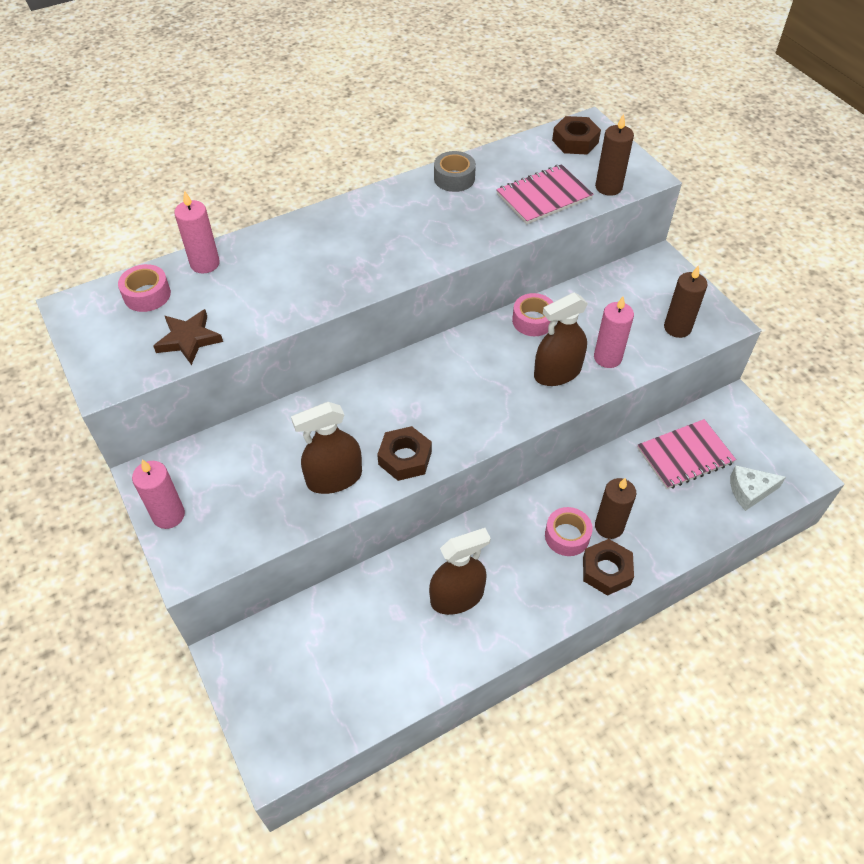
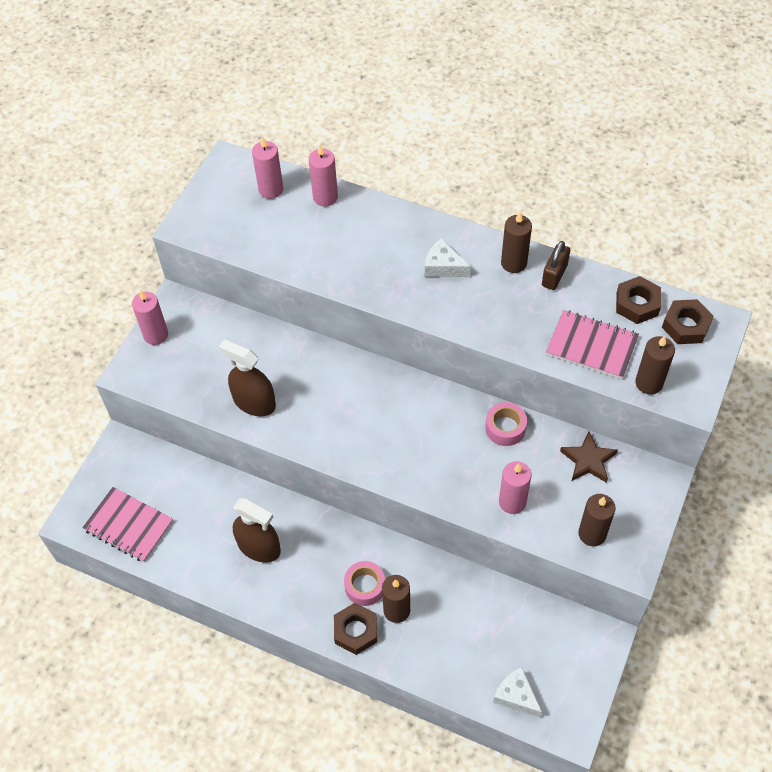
camera: 55 degrees right, 5 degrees up
pink tape [118,264,171,312] -> pink candle [252,136,283,199]
brown star [153,309,223,365] -> brown star moved to [560,431,617,483]
brown nut [377,426,432,481] -> brown nut moved to [616,276,661,324]
grey tape [434,151,476,192] -> brown padlock [542,241,570,290]
brown spray bottle [534,293,588,386] -> none
pink notebook [637,419,736,489] -> pink notebook moved to [82,487,173,562]
none -> white cheese [425,238,471,277]
none -> brown candle [501,212,532,273]

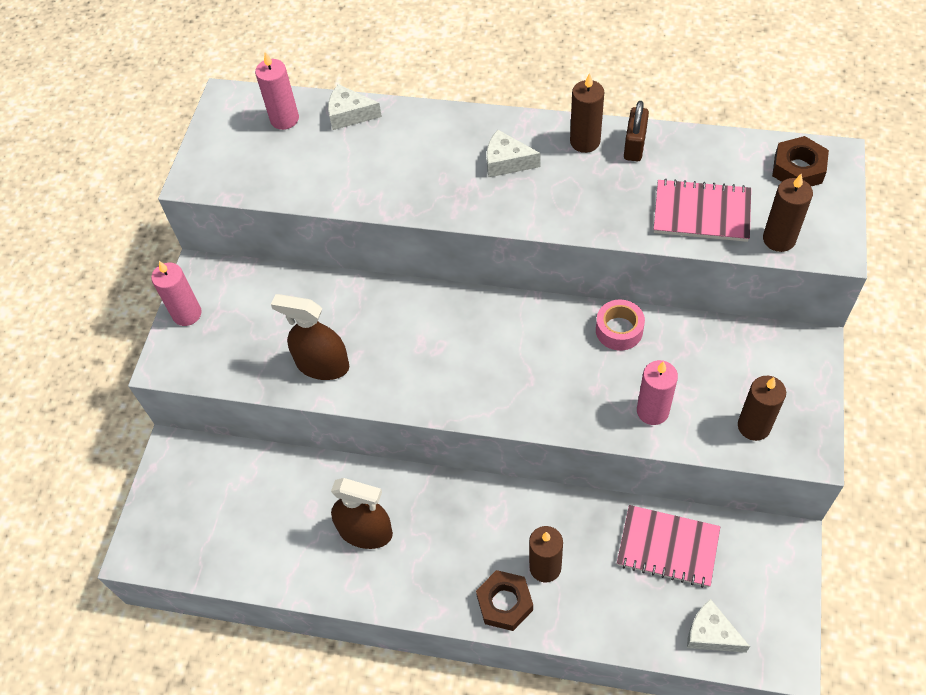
camera: 10 degrees left, 0 degrees up
pink notebook [82,487,173,562] -> pink notebook moved to [617,505,720,588]
pink candle [309,145,338,206] -> white cheese [328,84,382,130]
pink tape [344,561,385,606] -> none
brown star [560,431,617,483] -> none
brown nut [616,276,661,324] -> none

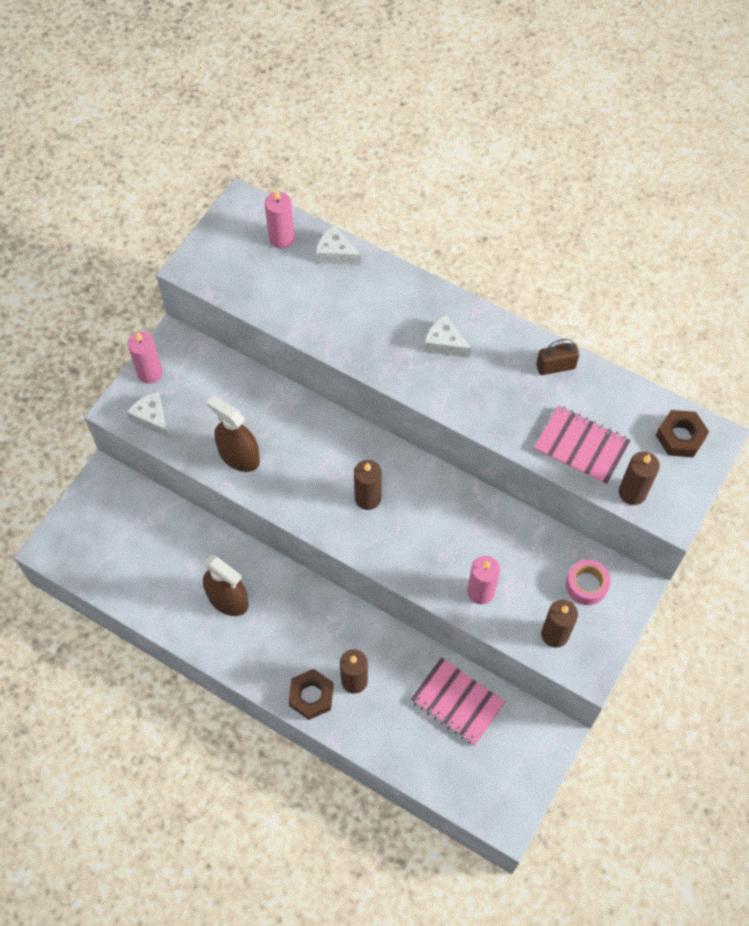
camera: 15 degrees right, 5 degrees up
brown candle [570,73,604,153] -> brown candle moved to [354,460,381,510]
pink tape [596,300,645,350] -> pink tape moved to [566,559,611,605]
brown padlock [624,101,649,161] -> brown padlock turned 45 degrees clockwise [536,339,579,375]
white cheese [687,599,750,653] -> white cheese moved to [127,391,168,438]

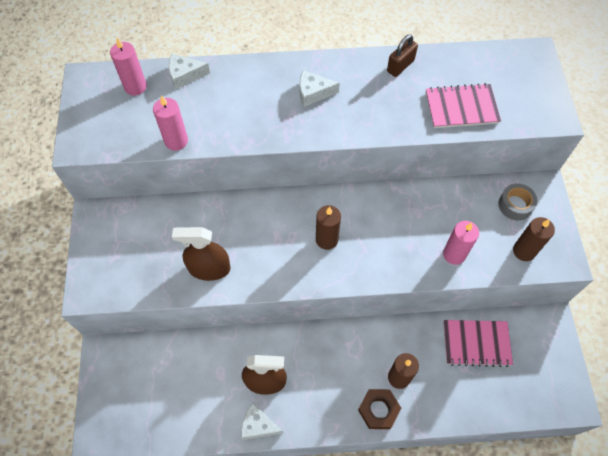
camera: 35 degrees left, 0 degrees up
white cheese [127,391,168,438] -> white cheese moved to [241,403,283,440]
pink candle [128,332,163,384] -> pink candle moved to [153,95,188,151]
pink tape [566,559,611,605] -> grey tape [499,184,537,220]
brown candle [619,451,660,505] -> none
brown nut [656,410,709,457] -> none

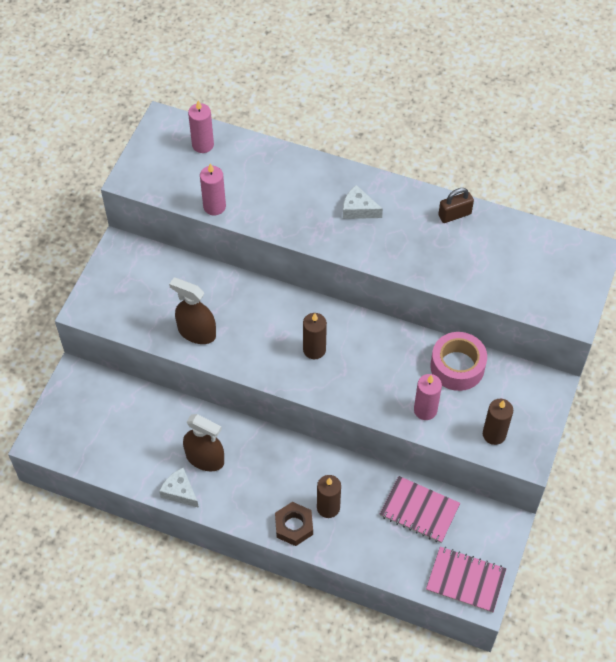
camera: 25 degrees right, 5 degrees down
white cheese [169,54,210,89] -> none
pink notebook [426,83,501,128] -> pink notebook moved to [426,547,506,613]
grey tape [499,184,537,220] -> none
none -> pink tape [430,332,487,391]

